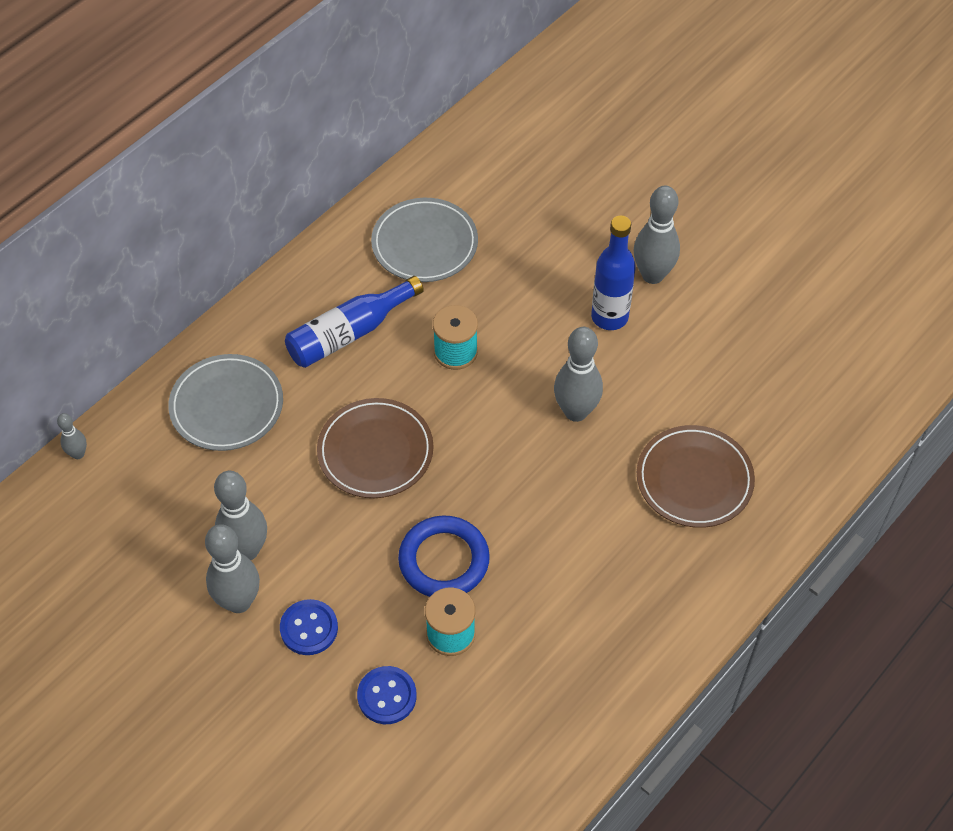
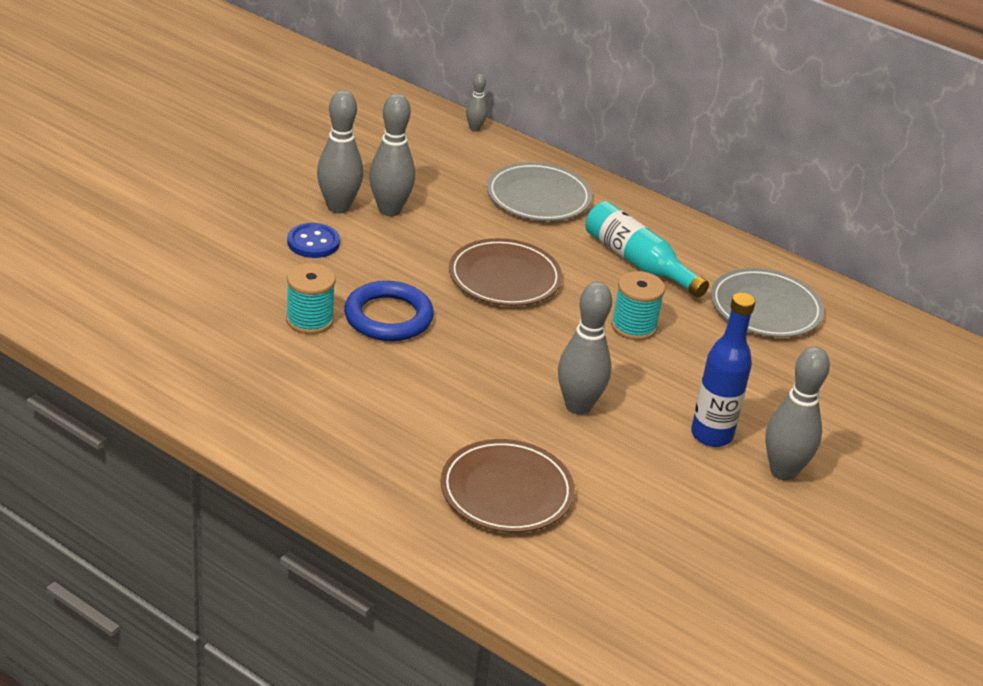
camera: 80 degrees right, 20 degrees down
blue bottle [285,276,424,368] -> turquoise bottle [586,201,709,298]
blue button [357,666,416,724] -> none

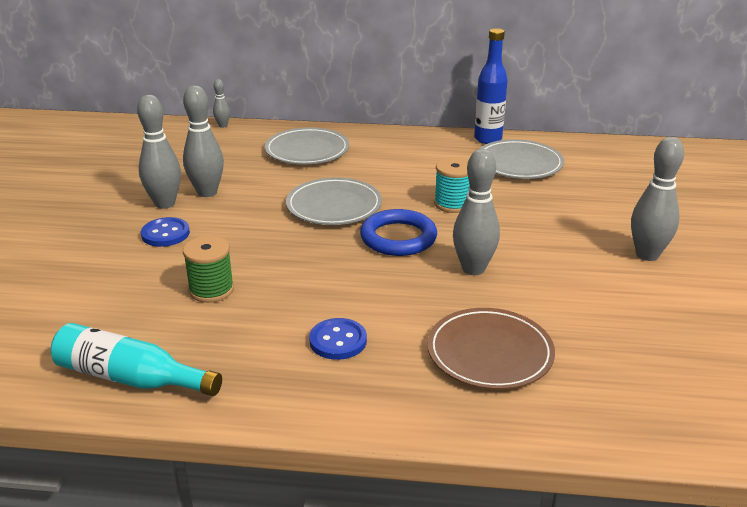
camera: 25 degrees left, 5 degrees down
turquoise spool [286,263,336,334] -> green spool [183,236,234,303]
blue ring [344,281,434,341] -> blue ring moved to [360,209,437,256]
brown plate [449,238,562,306] -> grey plate [286,177,382,225]
turquoise bottle [586,201,709,298] -> turquoise bottle moved to [51,323,222,396]
blue bottle [691,293,755,447] -> blue bottle moved to [474,28,508,144]
none -> blue button [309,318,367,360]

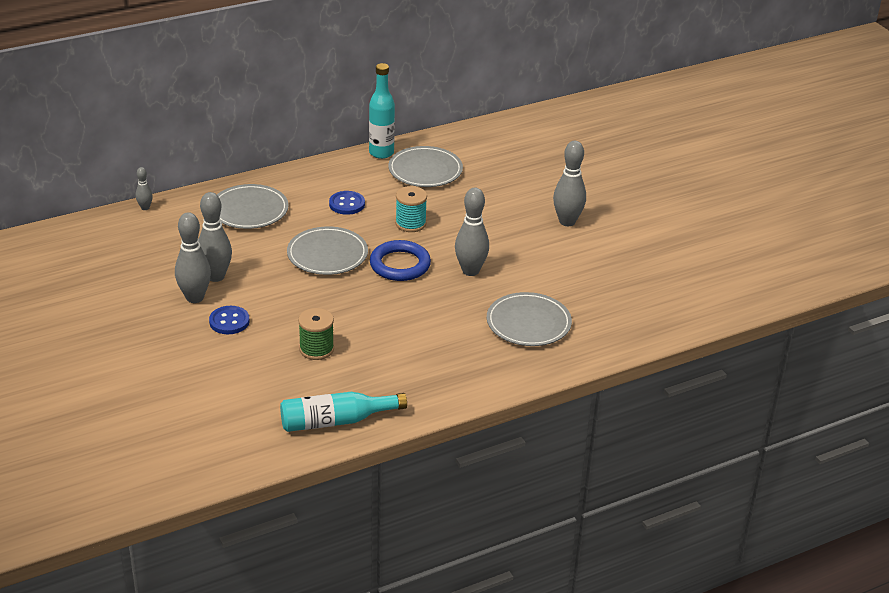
camera: 35 degrees left, 5 degrees up
blue button [309,318,367,360] -> blue button moved to [329,191,365,215]
brown plate [427,308,555,390] -> grey plate [487,292,572,346]
blue bottle [474,28,508,144] -> turquoise bottle [369,63,395,159]

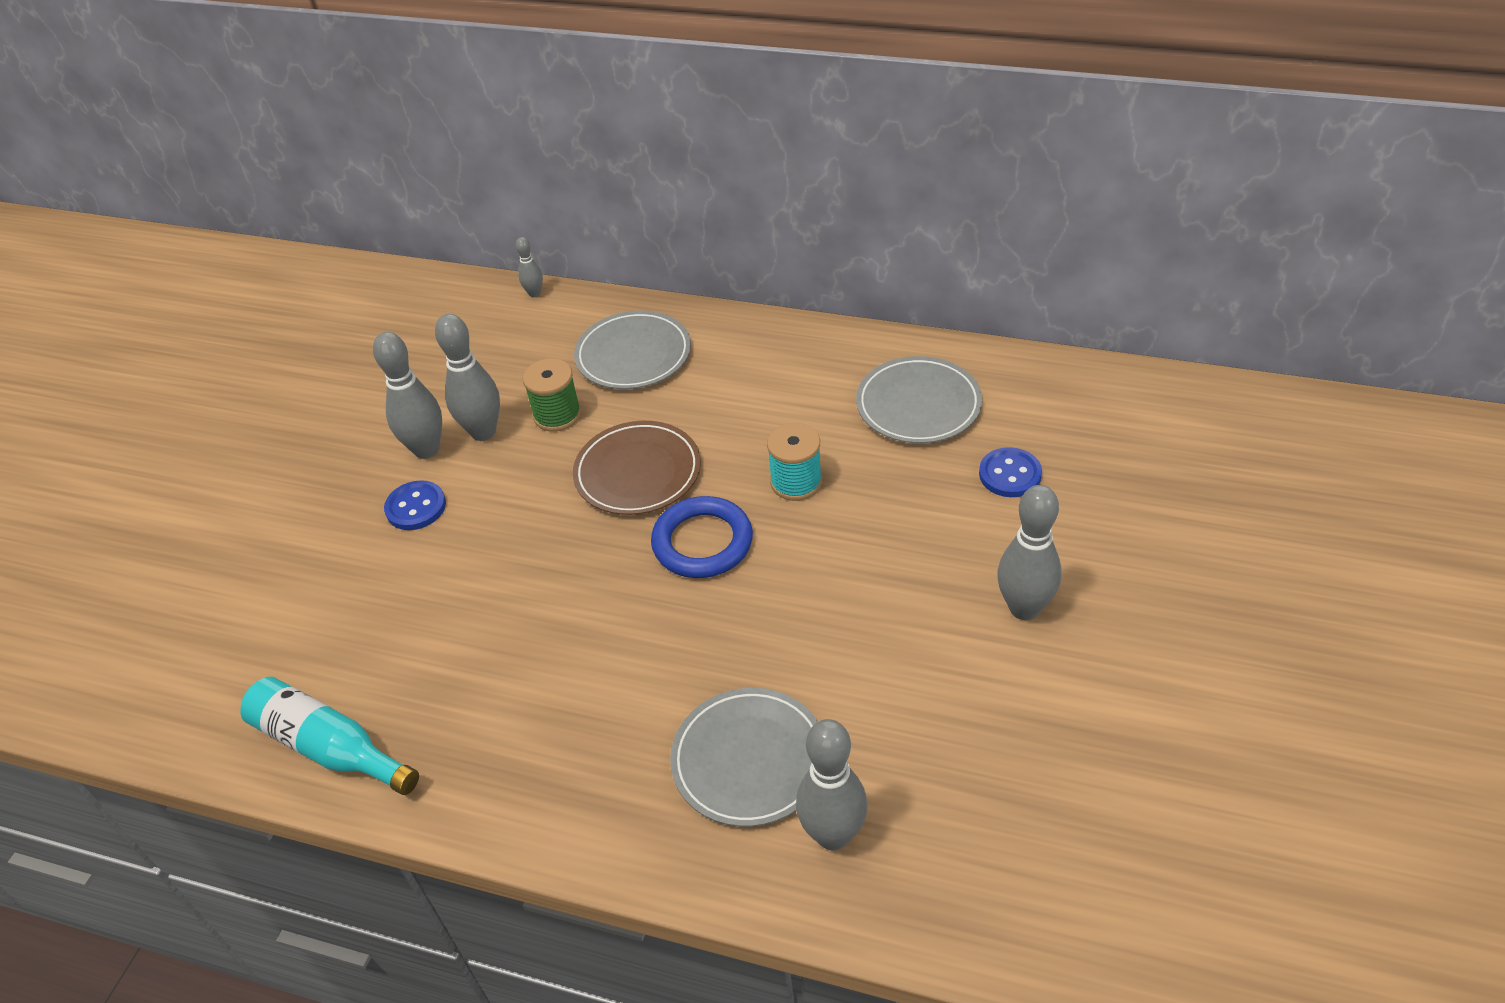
camera: 50 degrees right, 10 degrees up
grey plate [287,226,368,275] -> brown plate [573,421,701,515]
green spool [298,308,334,360] -> green spool moved to [523,358,581,431]
blue button [329,191,365,215] -> blue button moved to [979,447,1042,497]
turquoise bottle [369,63,395,159] -> none
grey bowling pin [455,188,489,276] -> grey bowling pin moved to [796,719,867,850]

